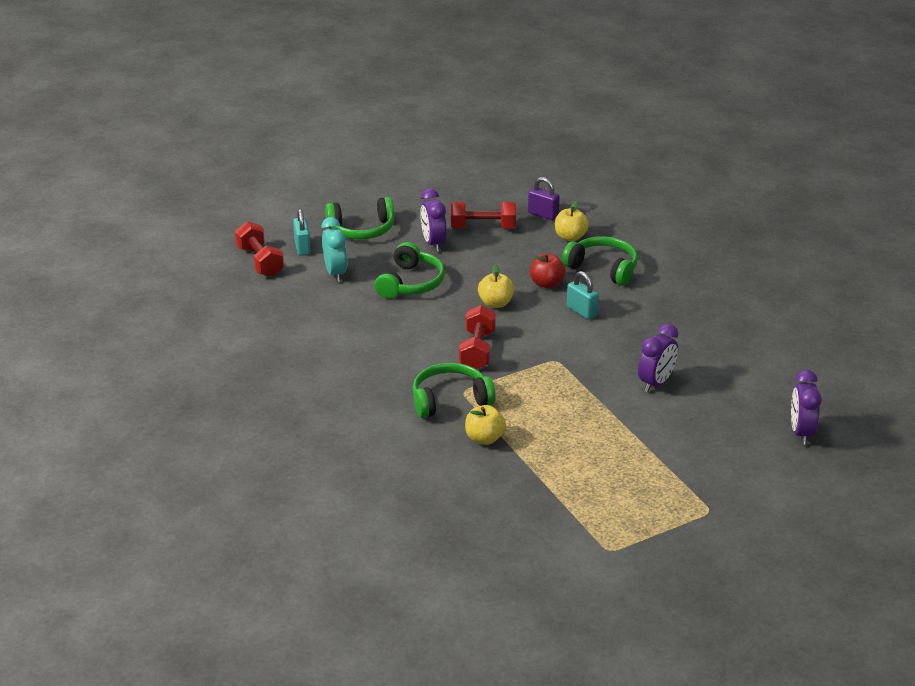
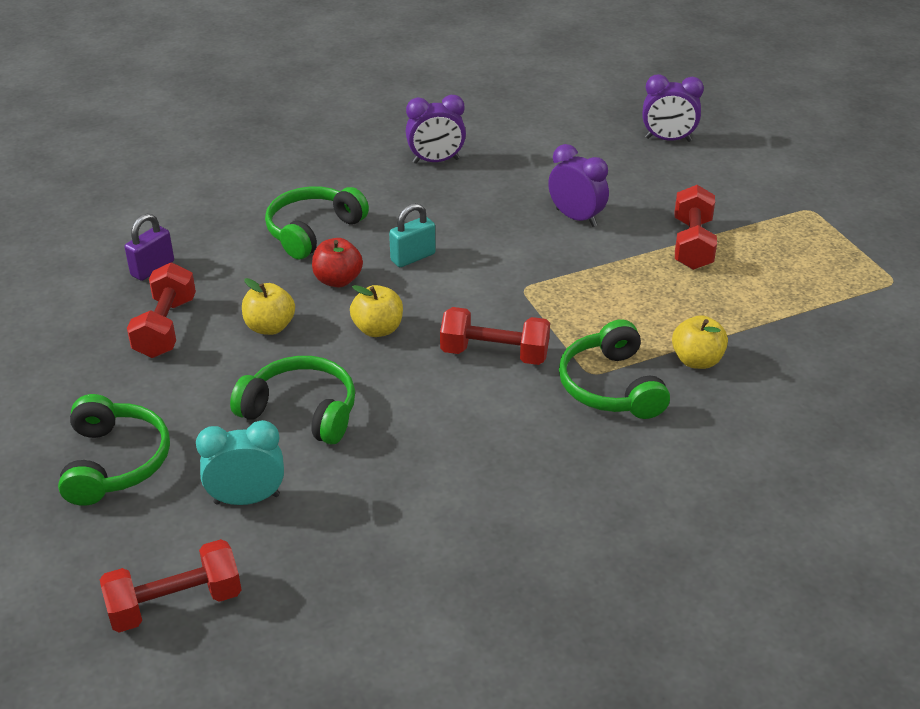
camera: 85 degrees left, 5 degrees up
turquoise padlock [293,208,311,256] -> none
purple clock [420,189,447,252] -> purple clock moved to [406,95,466,164]
yellow apple [555,201,589,241] -> yellow apple moved to [242,278,295,335]
none -> red dumbbell [675,185,717,270]

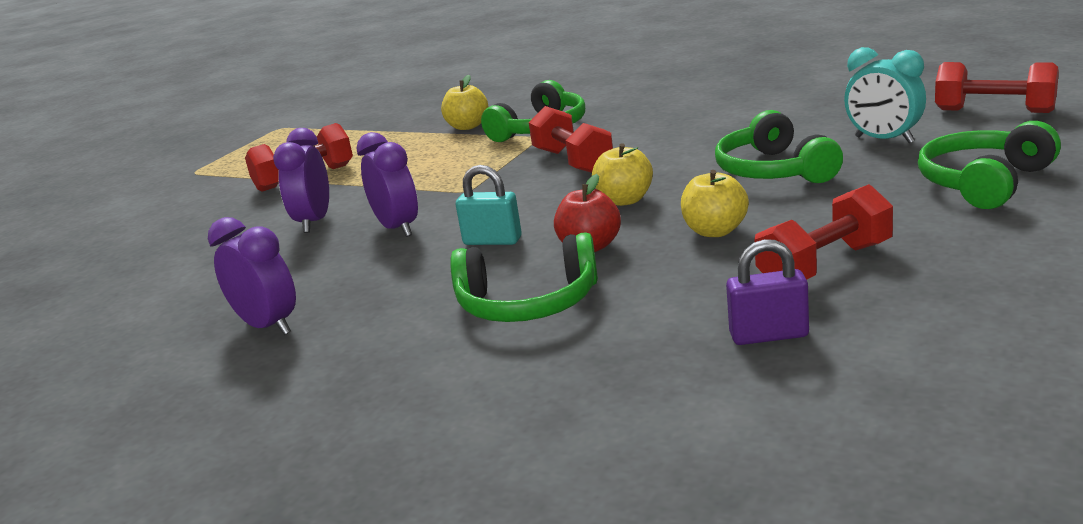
camera: 125 degrees left, 15 degrees down
purple clock [643,74,704,142] -> purple clock moved to [357,132,418,237]

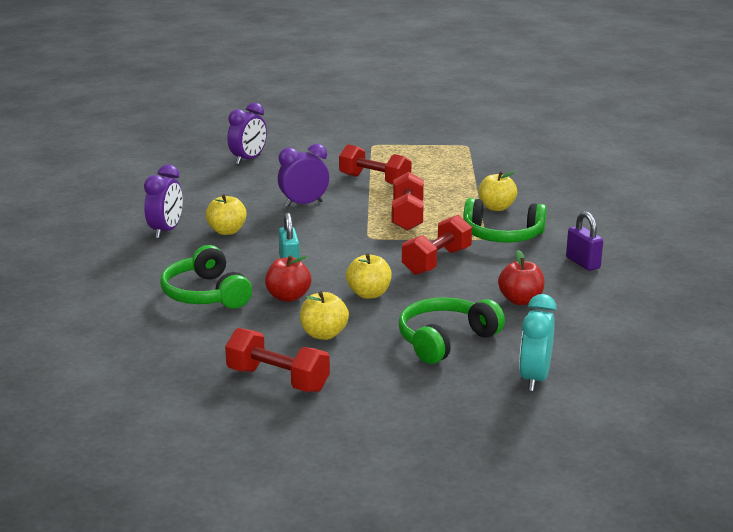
camera: 60 degrees right, 0 degrees up
purple clock [357,132,418,237] -> purple clock moved to [227,102,267,165]
purple padlock [726,239,809,345] -> purple padlock moved to [566,211,603,271]
green headphones [918,121,1061,209] -> none
red dumbbell [935,62,1059,113] -> red dumbbell moved to [392,172,424,231]
none -> yellow apple [206,194,247,235]
none -> red apple [498,250,545,305]

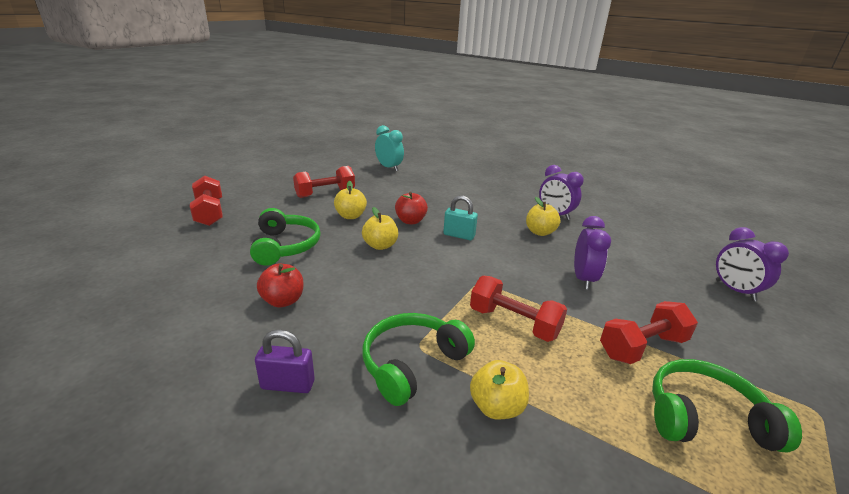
camera: 120 degrees right, 5 degrees up
green headphones [160,245,252,309] -> green headphones moved to [652,359,802,453]
red dumbbell [402,215,472,275] -> red dumbbell moved to [190,176,223,226]
turquoise clock [519,294,557,391] -> turquoise clock moved to [375,125,404,171]

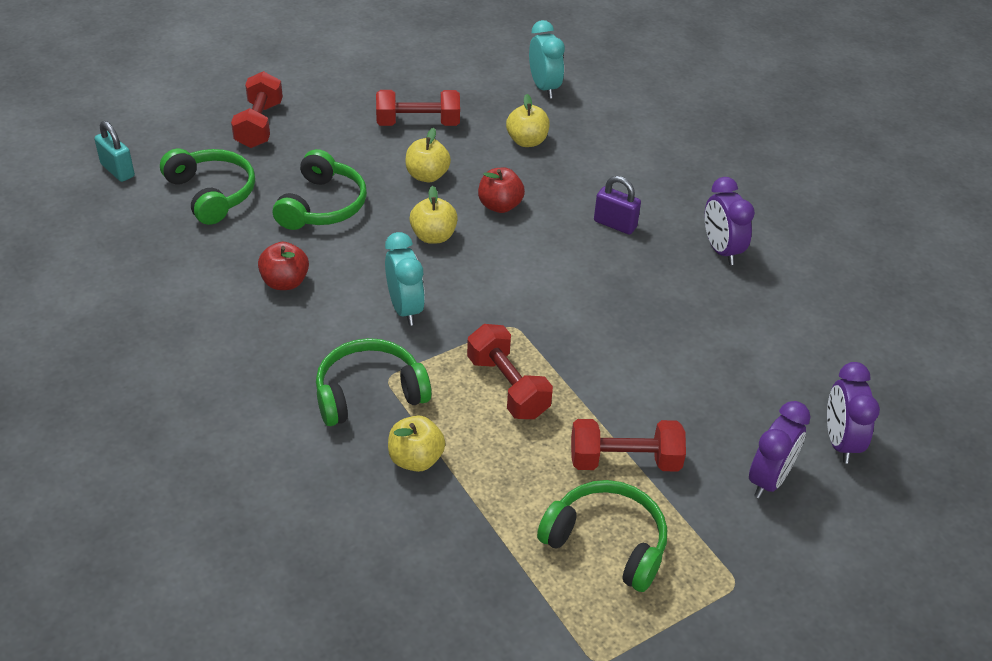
camera: 25 degrees right, 15 degrees up
purple padlock [255,329,315,393] -> purple padlock moved to [594,176,641,235]
turquoise padlock [443,196,478,240] -> turquoise padlock moved to [94,121,135,182]
yellow apple [526,197,560,236] -> yellow apple moved to [506,94,550,147]
purple clock [574,216,611,290] -> purple clock moved to [749,401,810,498]
none -> green headphones [160,149,255,225]
none -> turquoise clock [385,232,425,326]

